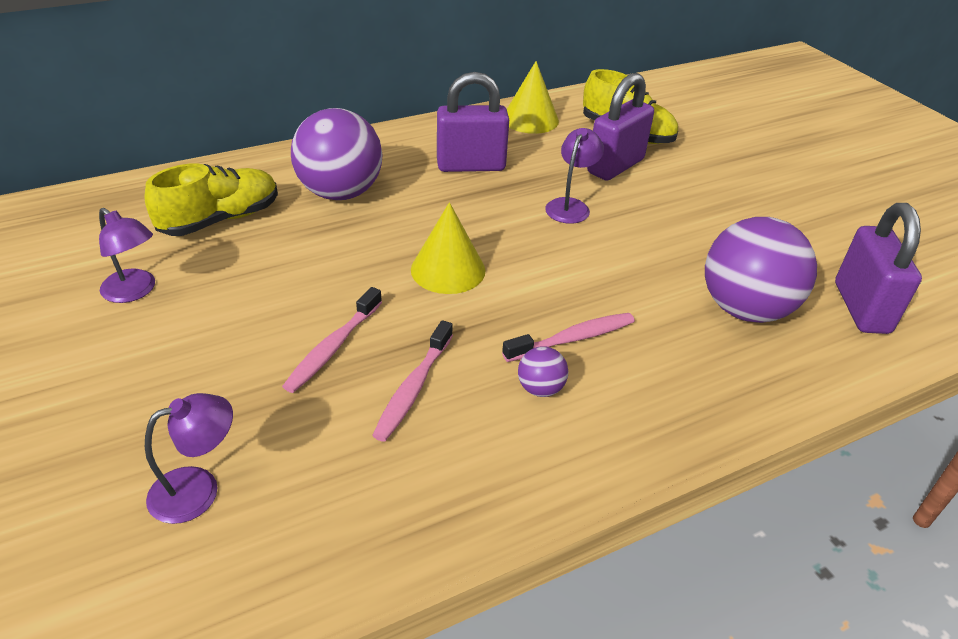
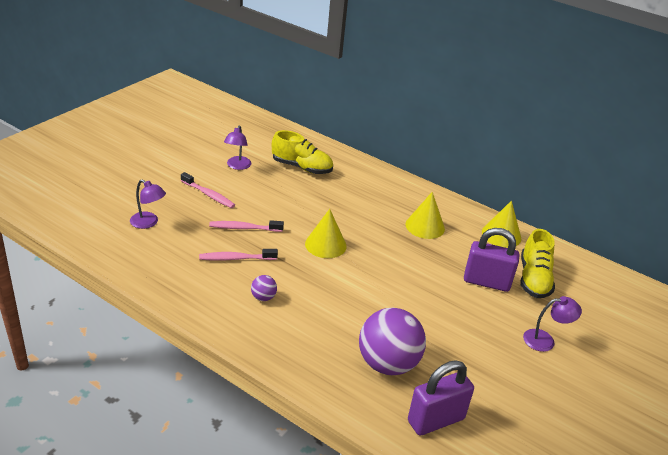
camera: 60 degrees right, 5 degrees down
purple ball [291,108,383,200] -> none
purple padlock [437,72,509,172] -> yellow cone [406,192,445,239]
pink toothbrush [502,313,635,362] -> pink toothbrush moved to [181,172,235,208]
purple lamp [545,128,604,224] -> purple lamp moved to [523,296,582,352]

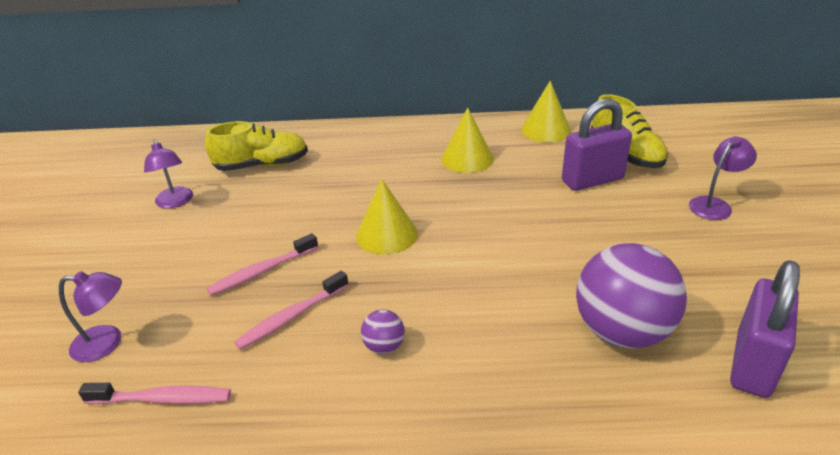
camera: 30 degrees left, 0 degrees up
pink toothbrush [181,172,235,208] -> pink toothbrush moved to [78,383,231,404]

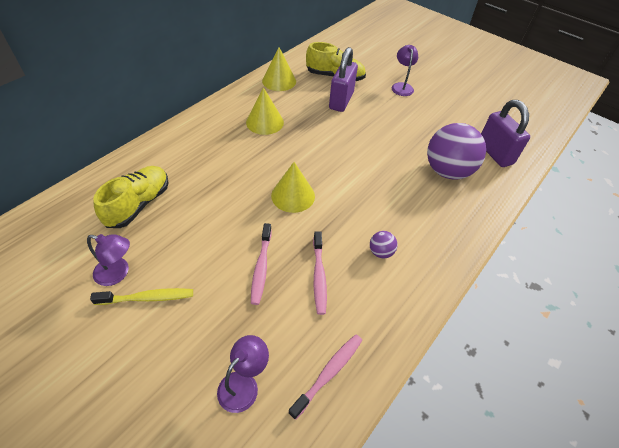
camera: 55 degrees left, 15 degrees up
none -> yellow toothbrush [90,288,193,305]

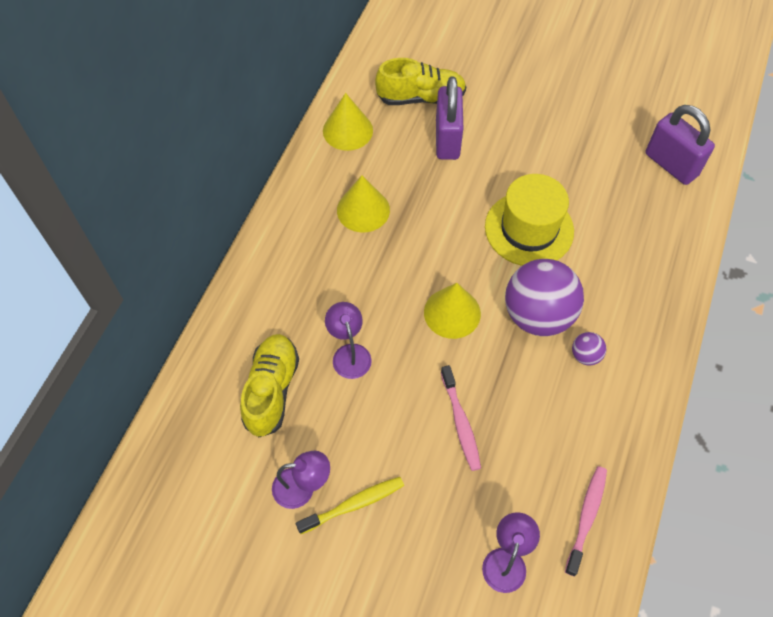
camera: 15 degrees left, 10 degrees up
pink toothbrush [313,231,327,315] -> none
purple lamp [392,45,418,96] -> purple lamp moved to [325,302,372,379]
purple ball [427,123,486,180] -> purple ball moved to [505,259,584,336]
none -> yellow hat [485,174,574,266]

